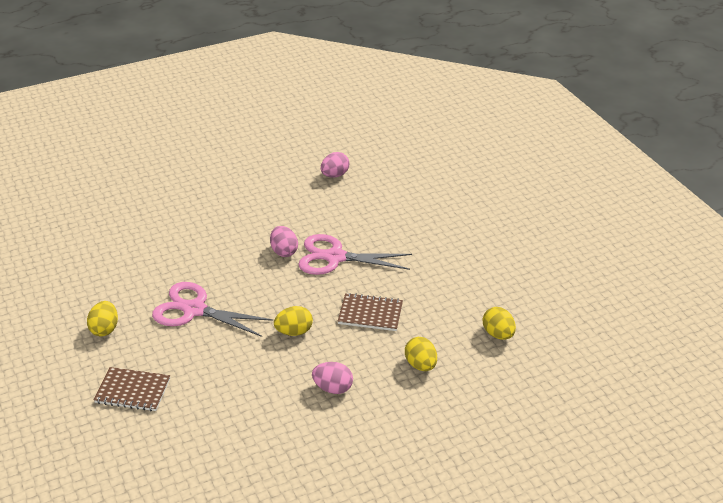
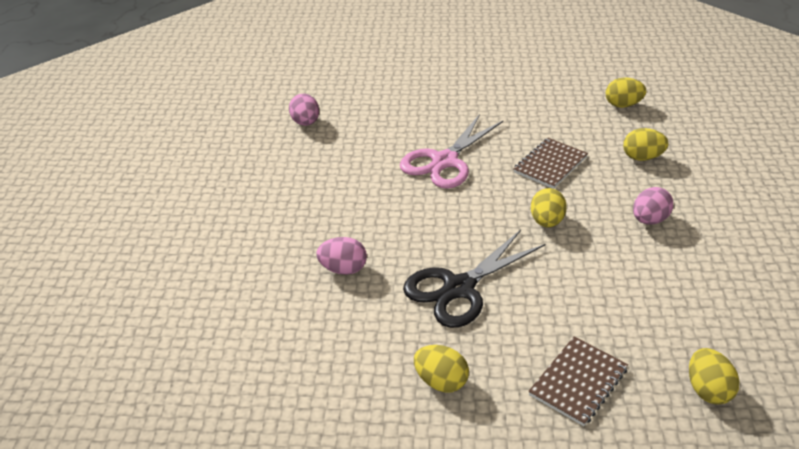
camera: 60 degrees left, 0 degrees up
pink scissors [152,282,274,337] -> black scissors [403,230,545,328]
pink egg [270,226,298,257] -> pink egg moved to [316,237,367,275]
none -> yellow egg [689,348,739,405]

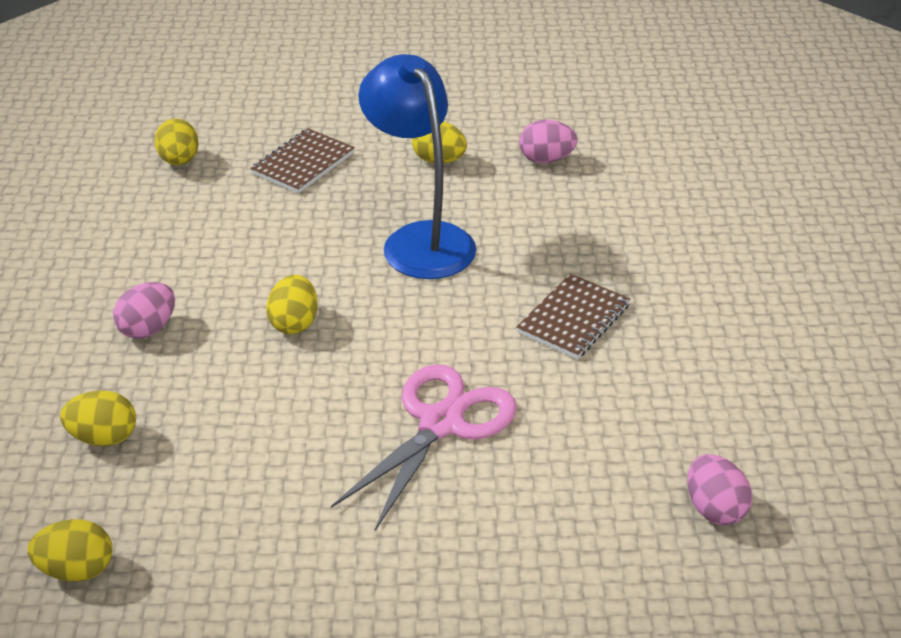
camera: 175 degrees right, 0 degrees up
pink egg [316,237,367,275] -> pink egg moved to [519,120,577,164]
black scissors [403,230,545,328] -> blue lamp [358,54,476,279]
brown notebook [513,138,588,189] -> brown notebook moved to [516,274,630,359]

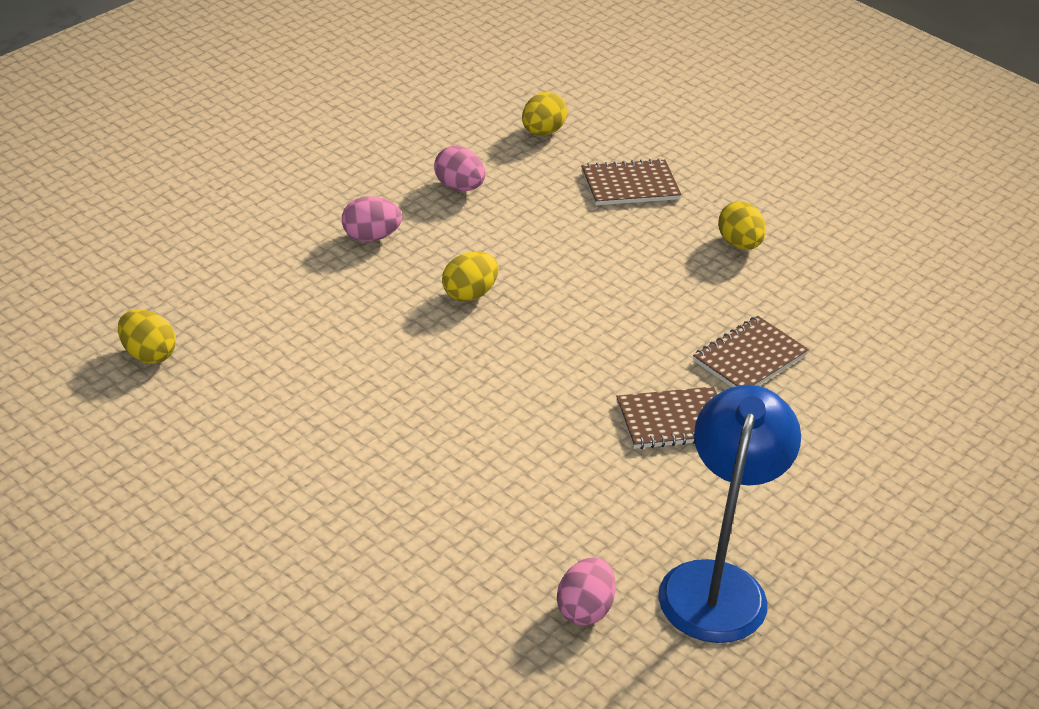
camera: 40 degrees right, 0 degrees up
yellow egg [60,390,136,446] -> none
pink scissors [331,364,517,531] -> none
blue lamp [358,54,476,279] -> blue lamp moved to [658,385,801,643]
pink egg [519,120,577,164] -> pink egg moved to [434,146,485,191]
none -> brown notebook [693,316,809,387]

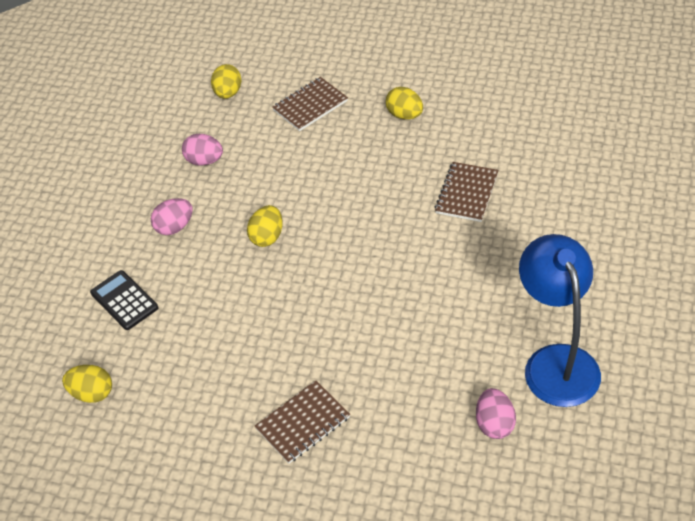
camera: 20 degrees left, 10 degrees up
brown notebook [616,387,717,449] -> brown notebook moved to [255,380,350,464]
none -> black calculator [90,270,158,330]

